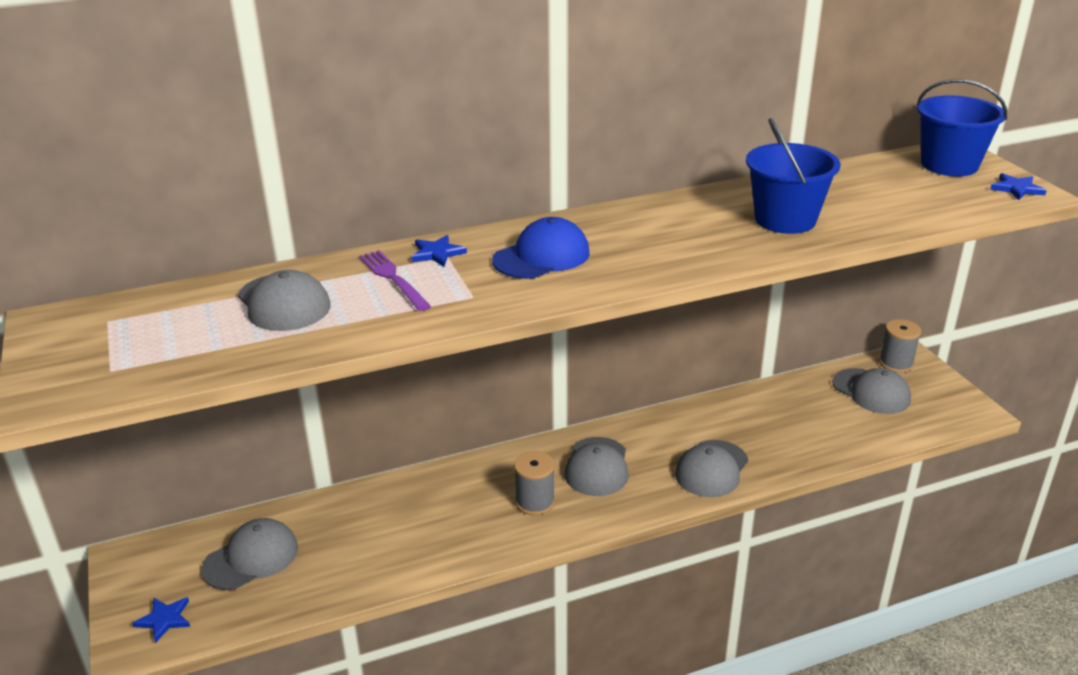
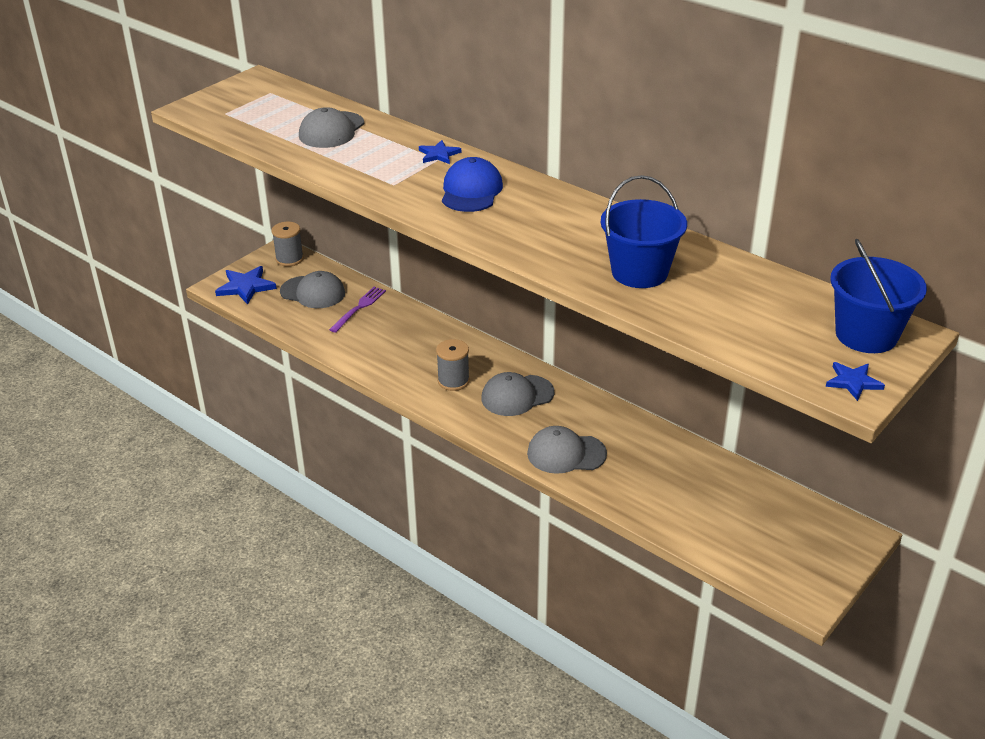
camera: 60 degrees right, 5 degrees up
blue star [132,597,190,643] -> blue star [215,266,277,305], size x1.64
purple fork [359,250,431,311] -> purple fork moved to [329,287,386,333]
blue cap [492,217,590,279] -> blue cap turned 105 degrees counterclockwise [442,157,503,212]
grey cap [832,368,911,414] -> none
grey spool [879,319,921,373] -> grey spool moved to [272,222,304,266]

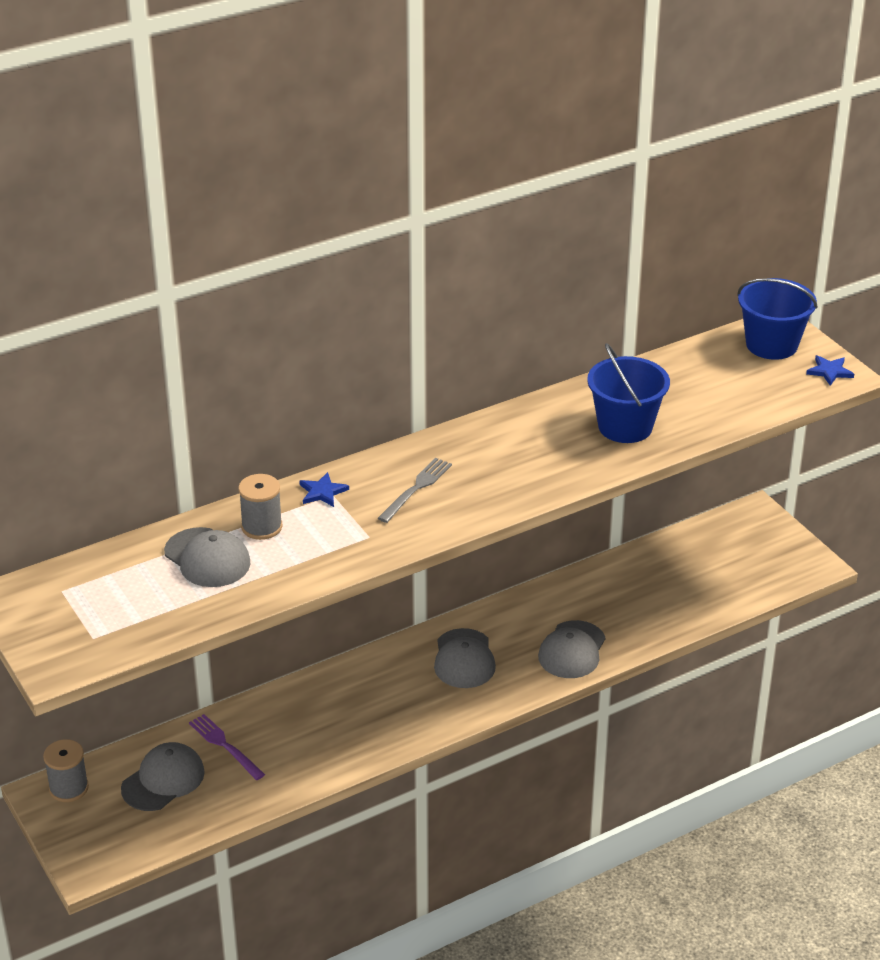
camera: 70 degrees left, 0 degrees up
blue star [215,266,277,305] -> none
grey spool [436,339,470,391] -> grey spool moved to [238,474,282,540]
blue cap [442,157,503,212] -> grey fork [378,458,452,523]

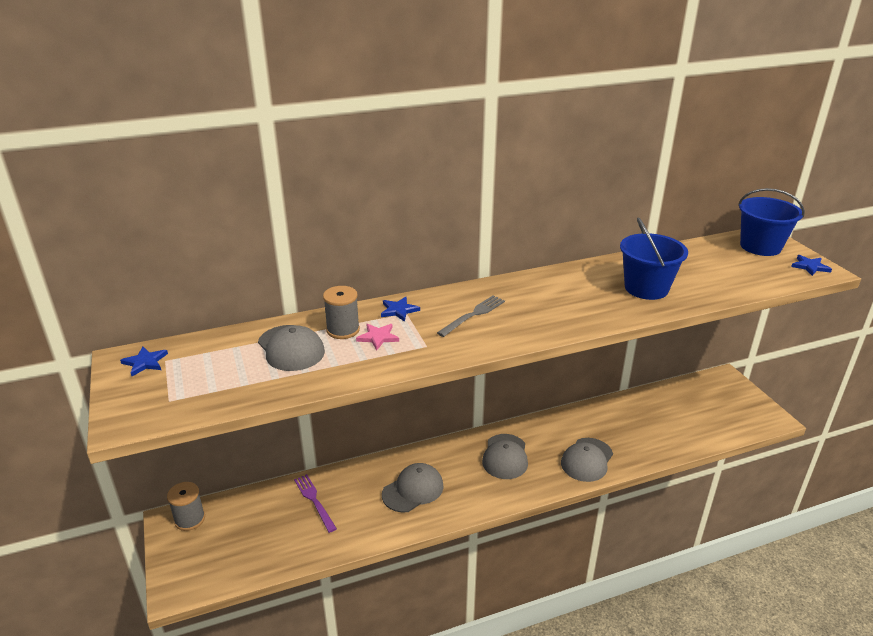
camera: 10 degrees right, 5 degrees down
grey cap [121,742,205,811] -> grey cap moved to [382,463,443,513]
none -> blue star [120,346,168,376]
none -> pink star [356,324,399,351]

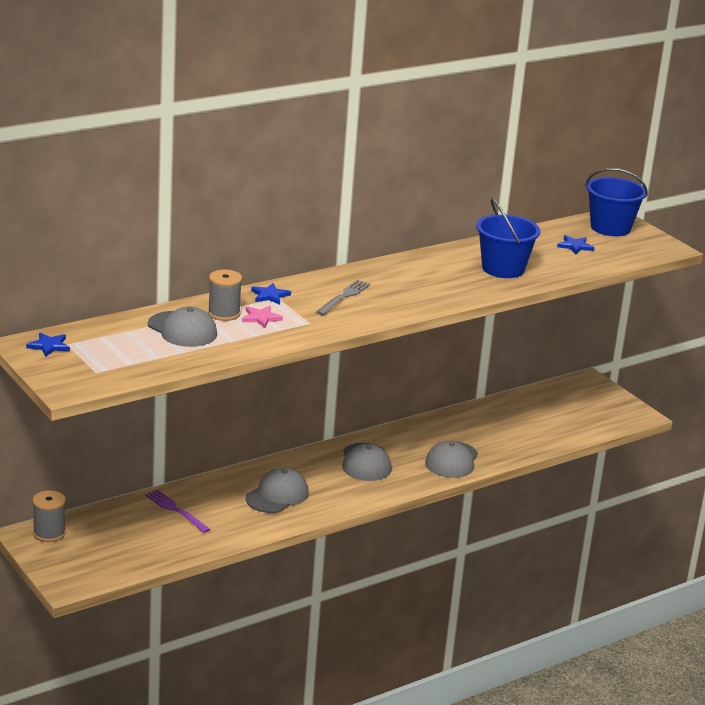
camera: 15 degrees left, 5 degrees down
blue star [791,255,832,276] -> blue star moved to [557,235,594,254]

